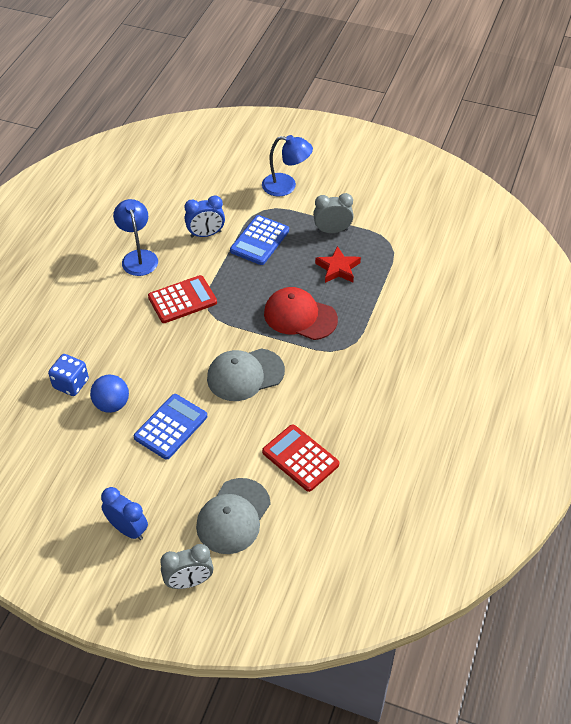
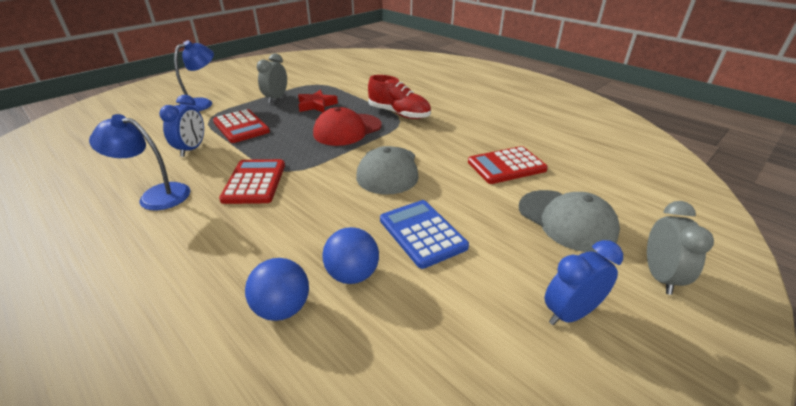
camera: 65 degrees left, 15 degrees down
blue dice [48,354,89,396] -> blue ball [245,258,309,321]
blue calculator [230,215,289,265] -> red calculator [213,109,270,143]
none -> red shoe [368,75,431,119]

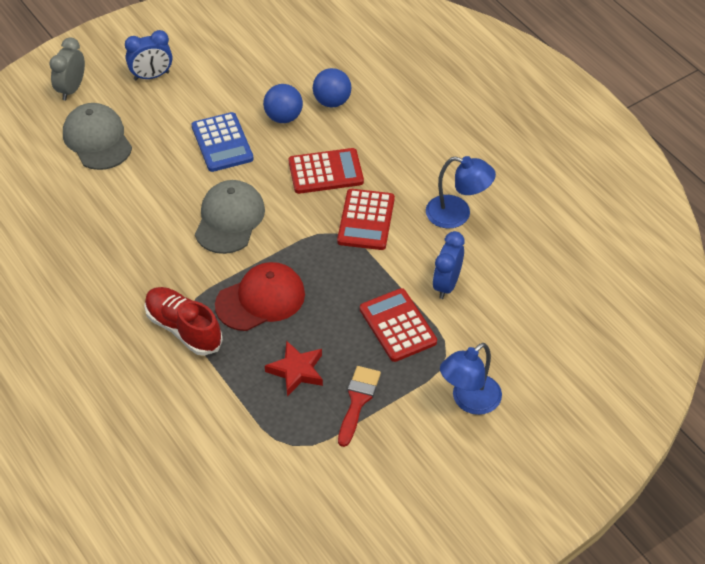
camera: 170 degrees left, 15 degrees up
grey clock [257,53,287,103] -> red brush [338,366,381,447]
red calculator [468,146,548,184] -> red calculator moved to [289,148,364,194]

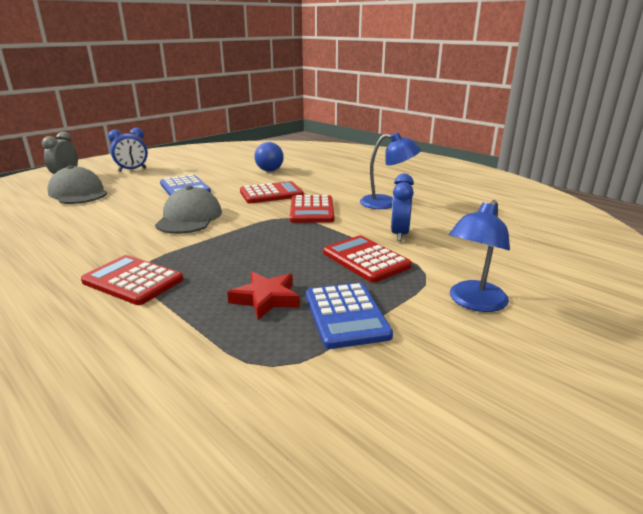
camera: 10 degrees left, 25 degrees down
red shoe [144,287,223,356] -> red calculator [81,255,183,305]
red cap [215,262,305,331] -> none
blue ball [263,84,303,123] -> none
red brush [338,366,381,447] -> blue calculator [306,283,393,349]

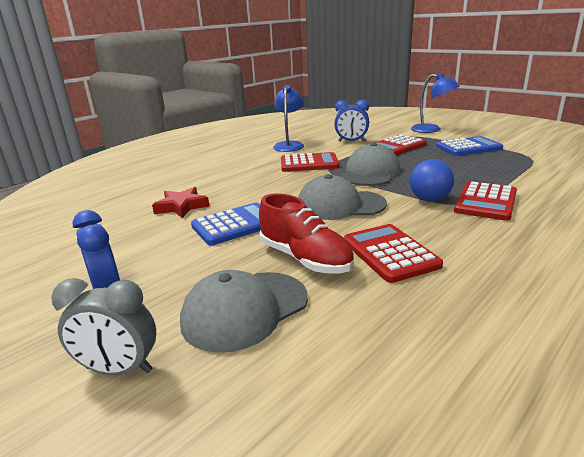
camera: 90 degrees left, 0 degrees up
red star [227,272,300,320] -> red star moved to [152,187,209,218]
red calculator [240,181,304,203] -> red calculator moved to [344,224,443,283]
blue ball [255,142,284,172] -> blue ball moved to [410,159,454,202]
none -> red shoe [259,193,354,273]
none -> grey cap [341,143,400,186]

